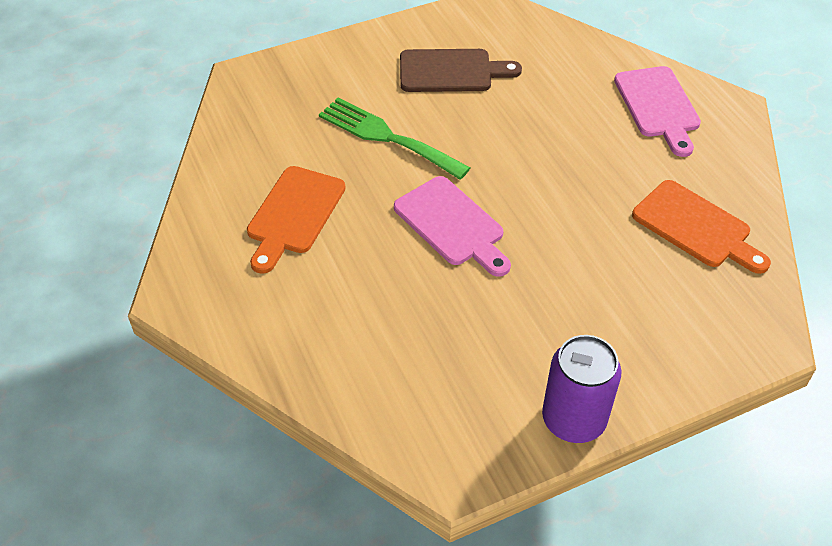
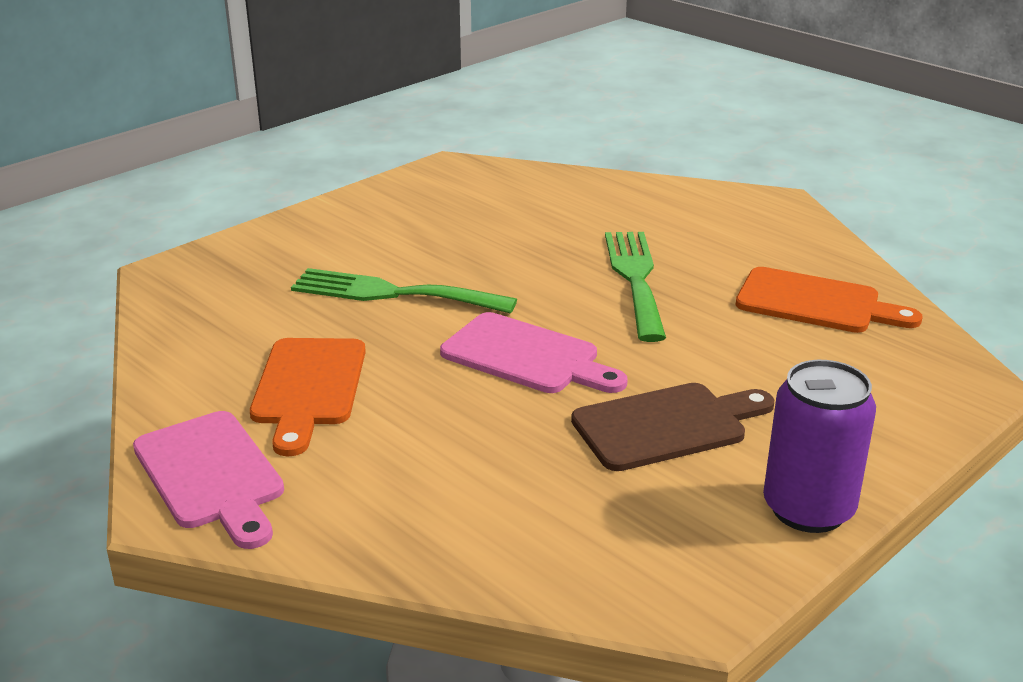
camera: 20 degrees left, 20 degrees down
brown cutting board [400,49,522,92] -> brown cutting board moved to [571,383,774,471]
pink cutting board [614,66,701,157] -> pink cutting board moved to [133,411,284,549]
none -> green fork [605,232,666,342]

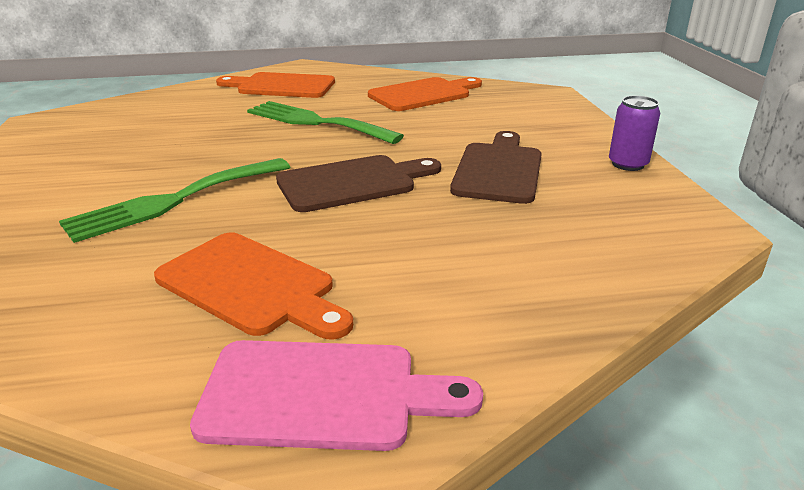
camera: 55 degrees left, 0 degrees up
pink cutting board [440,312,628,393] -> brown cutting board [276,155,441,212]
purple can [763,360,876,533] -> purple can [609,96,660,171], size x0.62
none -> orange cutting board [216,72,335,98]

